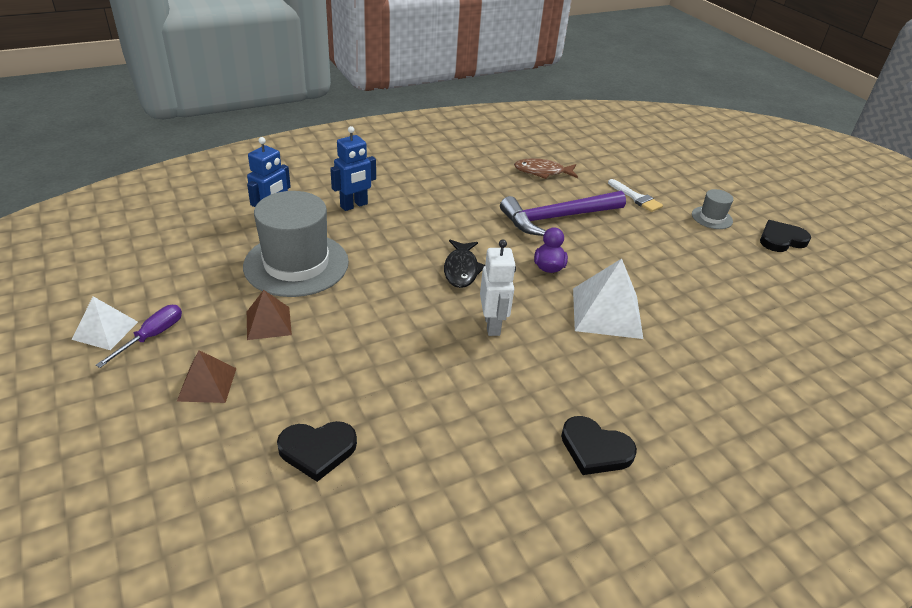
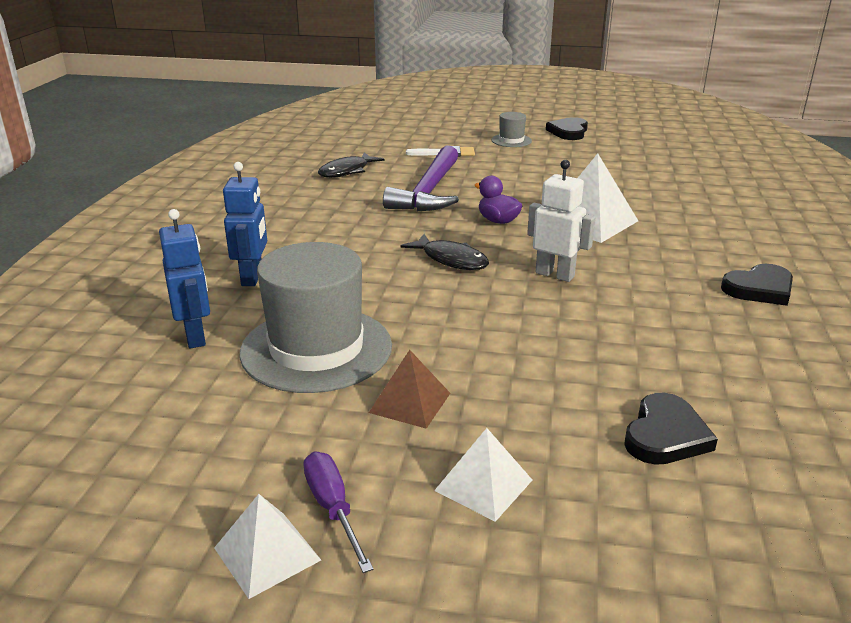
camera: 50 degrees left, 10 degrees down
brown pyramid [177,350,237,403] -> white pyramid [434,428,532,522]
brown fish [514,158,578,179] -> black fish [318,152,384,178]

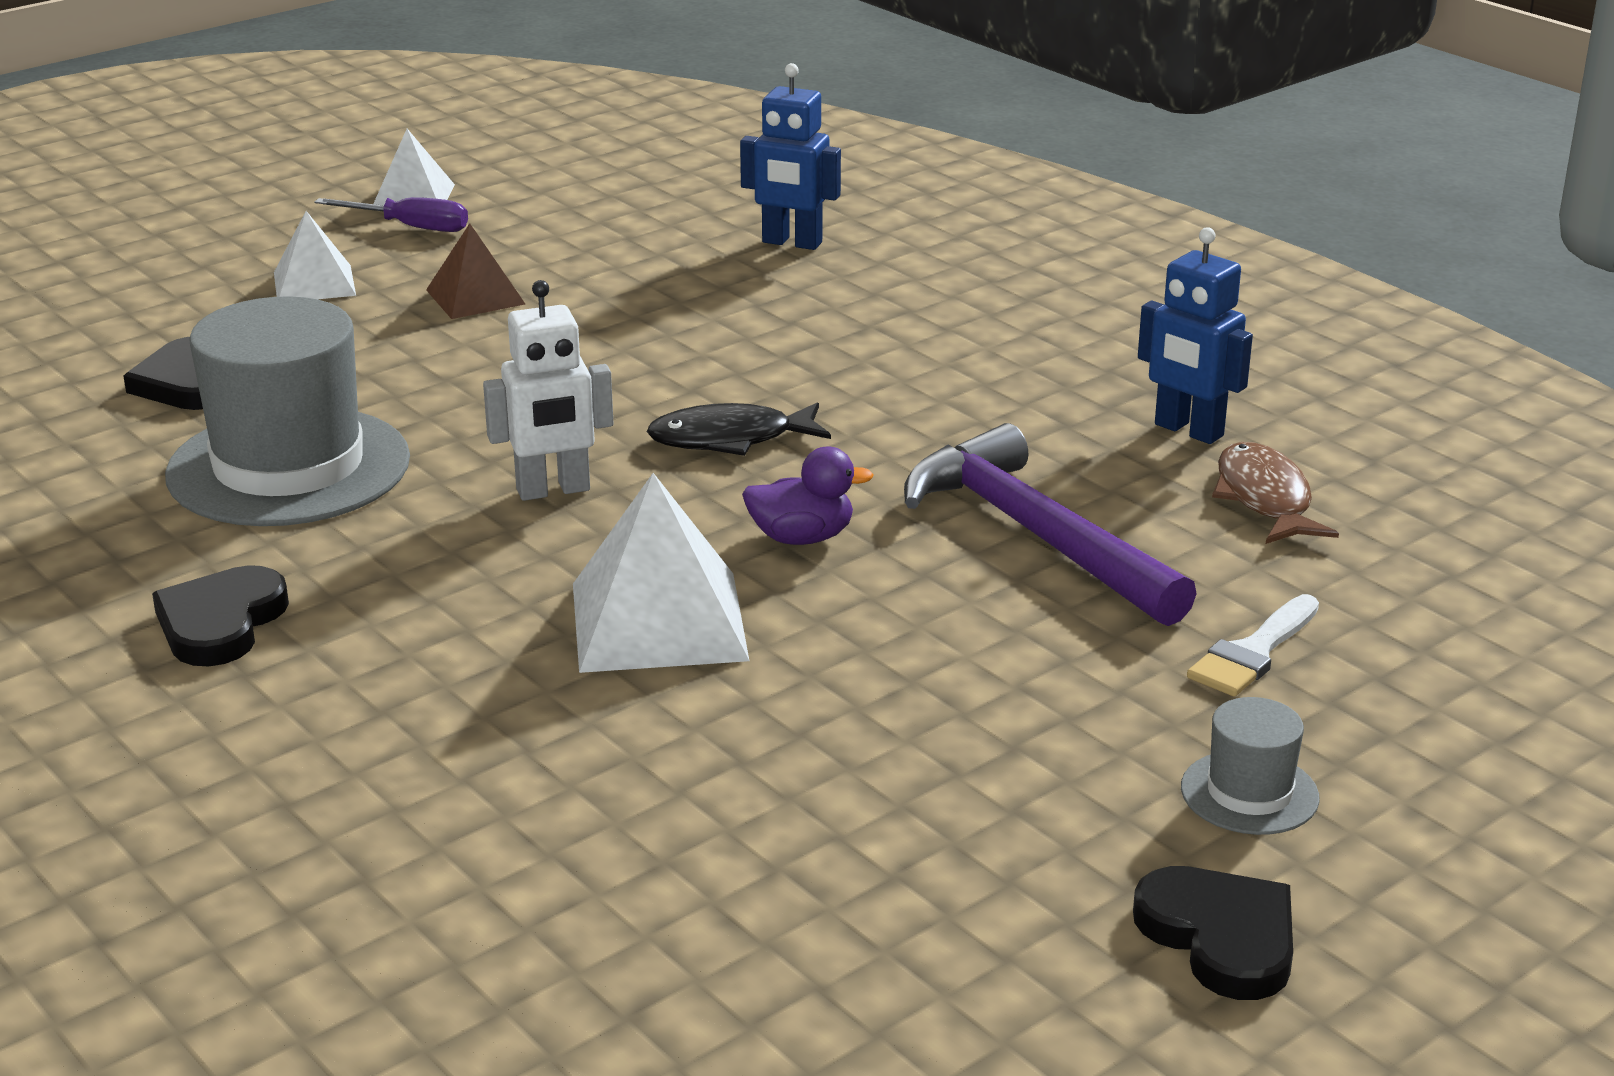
camera: 130 degrees right, 0 degrees up
blue robot [223,162,267,286] -> blue robot moved to [1138,227,1253,444]
grey hat [239,242,392,393] -> grey hat moved to [165,296,410,526]
black fish [318,152,384,178] -> brown fish [1212,442,1339,544]

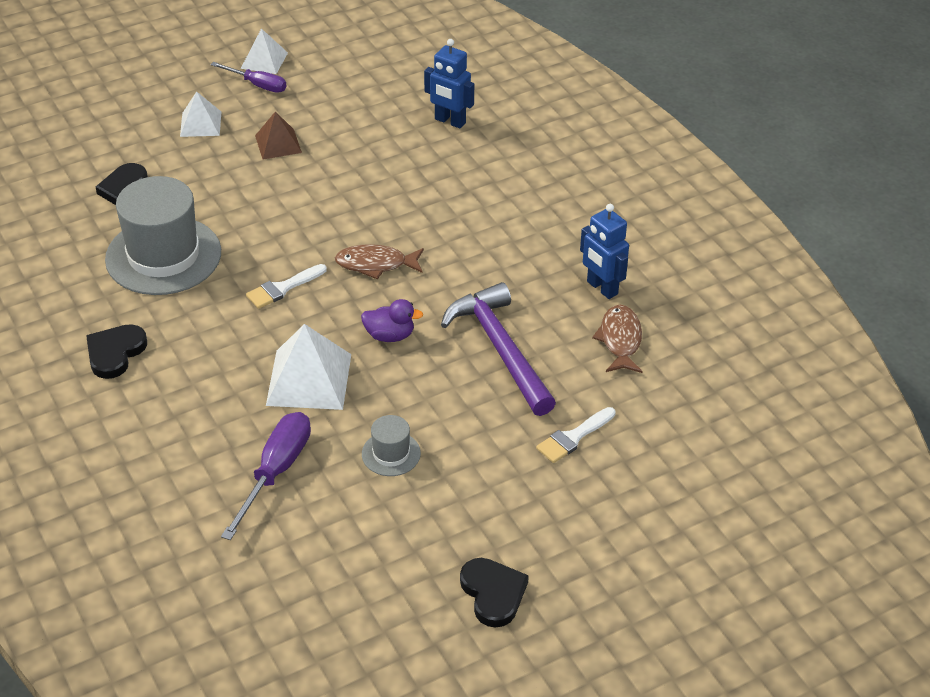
camera: 10 degrees right, 15 degrees up
white robot [483,280,614,501] -> white brush [246,264,327,309]
black fish [647,402,831,456] -> brown fish [335,244,424,279]
grey hat [1181,697,1320,835] -> grey hat moved to [362,415,421,476]
none -> purple screwdriver [221,412,311,540]

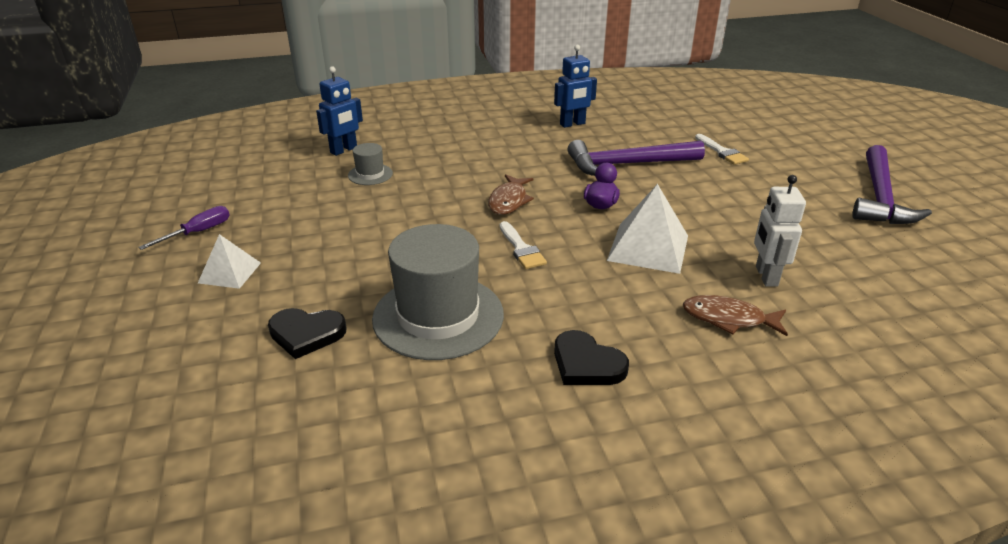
camera: 75 degrees left, 10 degrees down
purple screwdriver [221,412,311,540] -> white robot [754,175,806,287]
white pyramid [241,28,288,74] -> none
brown pyramid [255,112,302,159] -> none
grey hat [362,415,421,476] -> grey hat moved to [348,143,393,185]
black heart [460,558,529,628] -> purple hammer [852,145,932,224]
brown fish [592,305,643,373] -> brown fish moved to [683,295,788,336]

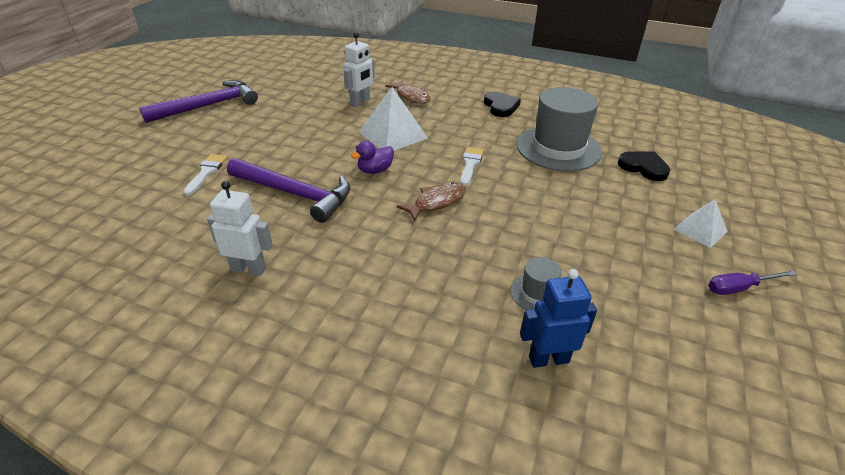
camera: 145 degrees left, 5 degrees up
blue robot [554,45,597,128] -> white robot [207,181,273,276]

